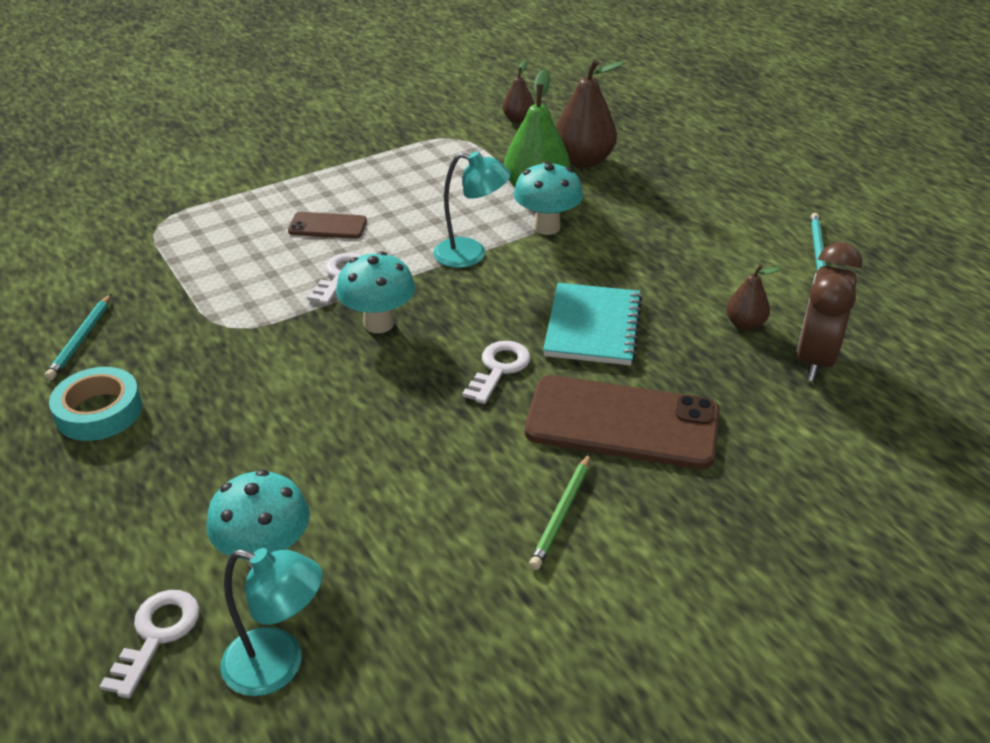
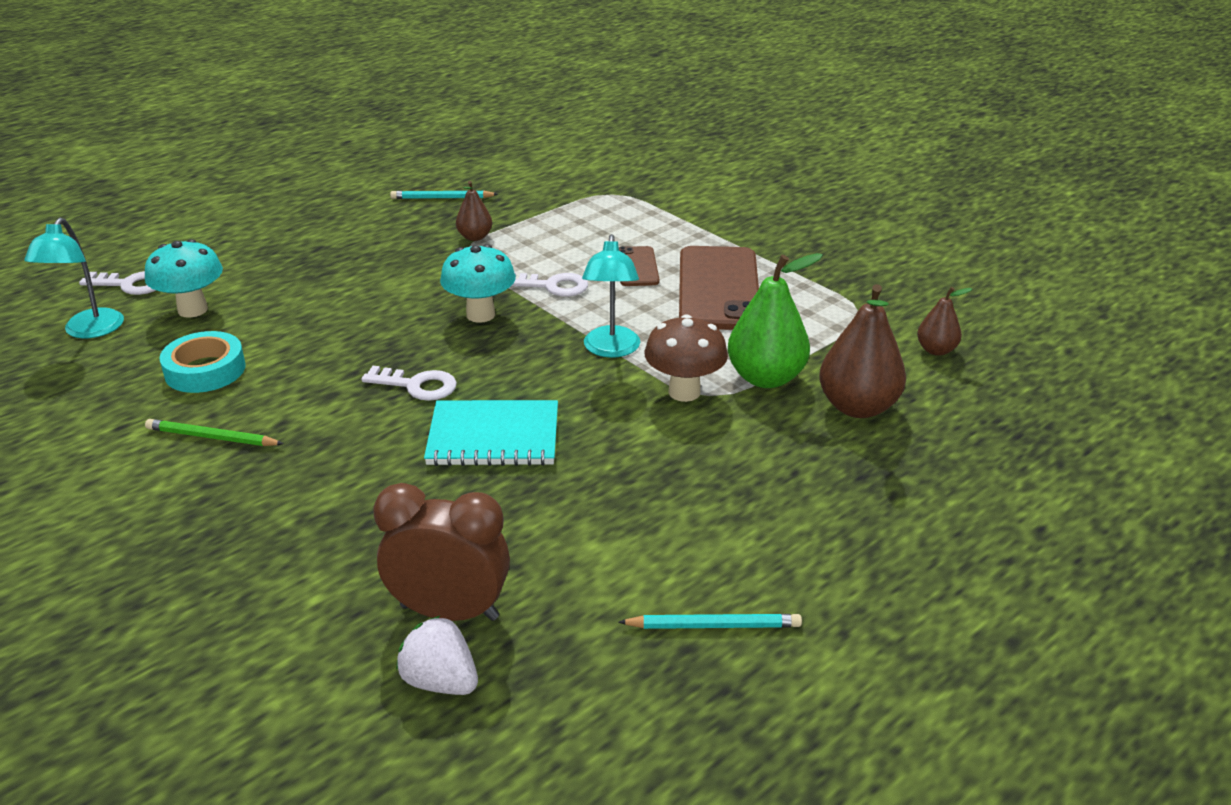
camera: 80 degrees right, 5 degrees down
turquoise tape [49,367,142,441] -> turquoise tape moved to [159,331,246,393]
turquoise mushroom [514,161,583,235] -> brown mushroom [645,314,728,402]
brown phone [525,375,720,469] -> brown phone moved to [679,246,759,330]
brown pear [726,265,781,330] -> brown pear moved to [456,181,492,241]
none -> white strawberry [396,616,478,695]

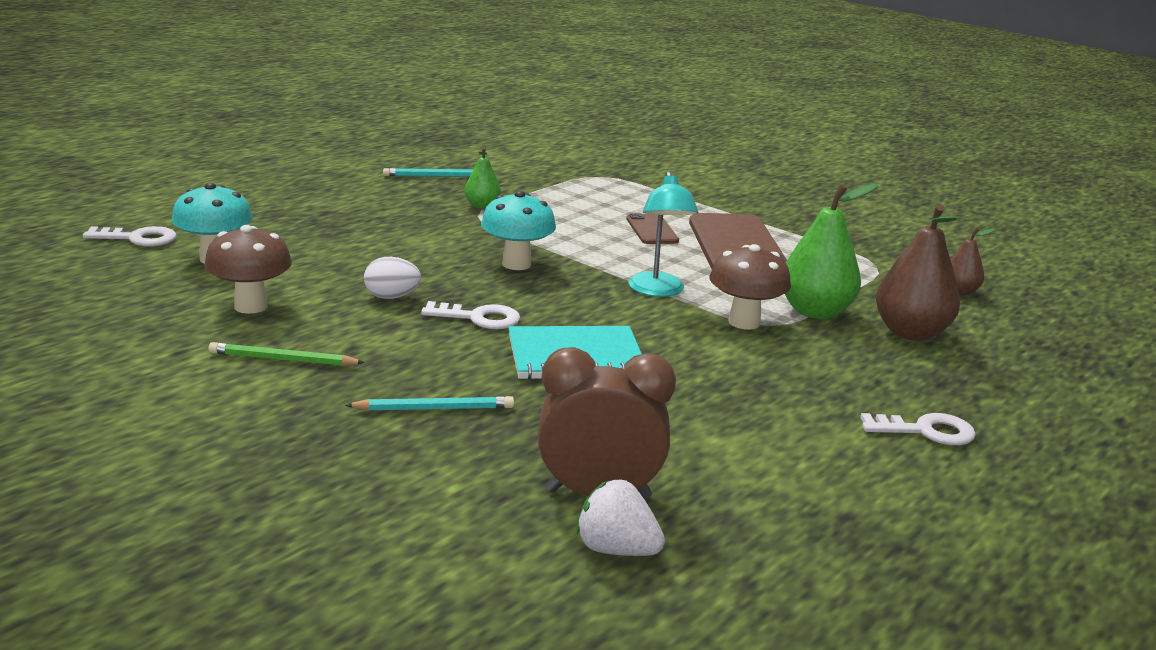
camera: 10 degrees left, 10 degrees down
turquoise lamp [24,218,124,339] -> none
turquoise tape [159,331,246,393] -> brown mushroom [204,225,292,314]
brown pear [456,181,492,241] -> green pear [465,147,501,209]
white key [512,272,588,297] -> white key moved to [860,413,976,445]
turquoise pencil [618,614,802,629] -> turquoise pencil moved to [345,396,514,411]
none -> white egg [364,257,421,299]

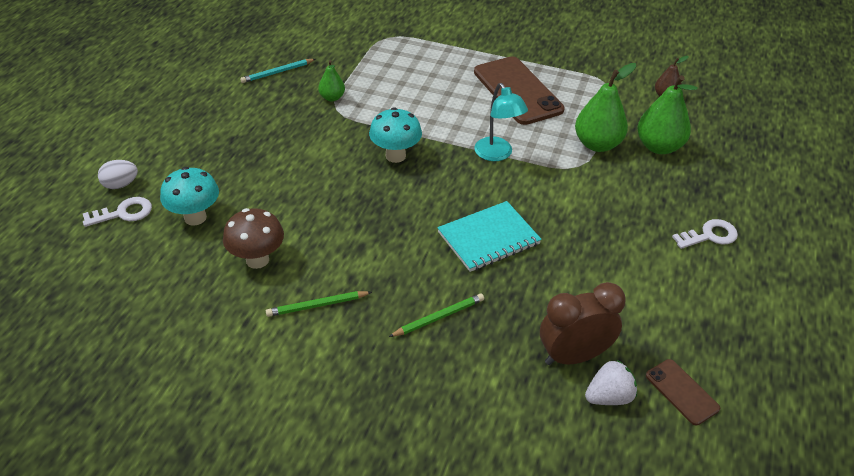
camera: 20 degrees left, 20 degrees up
turquoise pencil [345,396,514,411] -> green pencil [389,294,484,337]
white egg [364,257,421,299] -> white egg moved to [98,160,138,189]
white key [421,301,520,329] -> none
white strawberry [577,479,665,556] -> white strawberry turned 150 degrees clockwise [585,360,637,405]
brown phone [626,213,679,244] -> brown phone moved to [646,359,720,425]
brown mushroom [710,244,791,330] -> none
brown pear [876,205,960,341] -> green pear [637,75,698,154]

